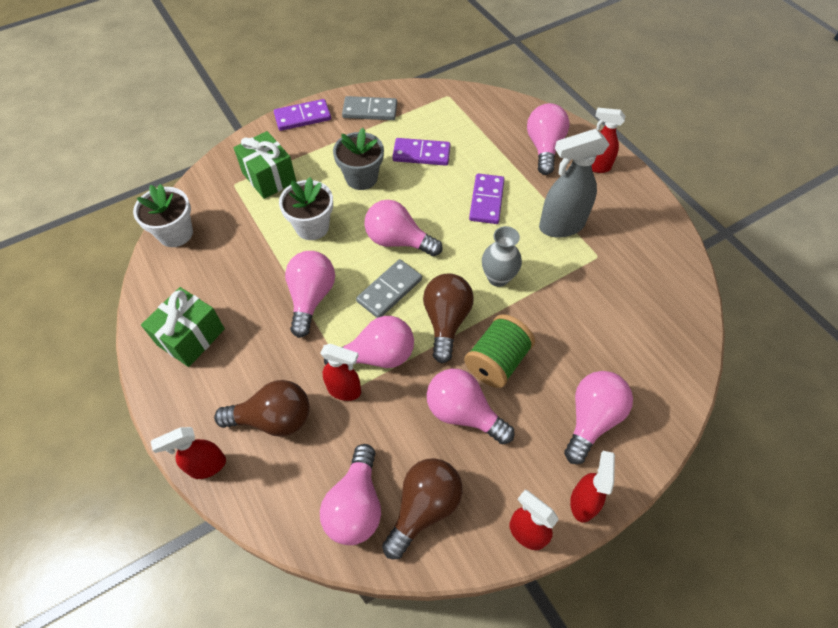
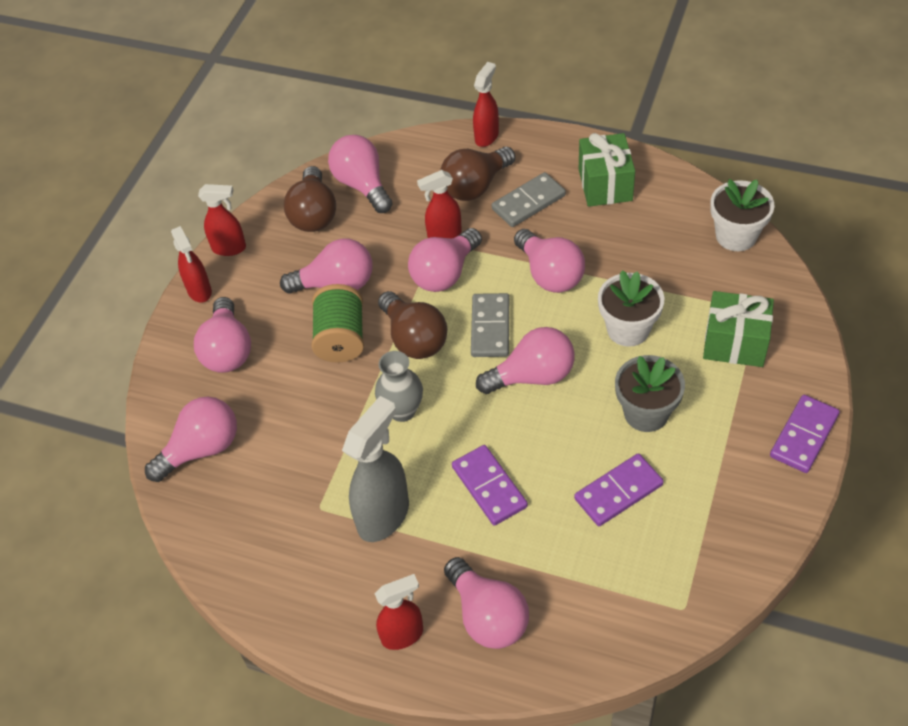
camera: 145 degrees right, 5 degrees down
grey domino [342,96,397,120] -> grey domino moved to [492,172,566,227]
none -> pink light bulb [145,397,237,482]

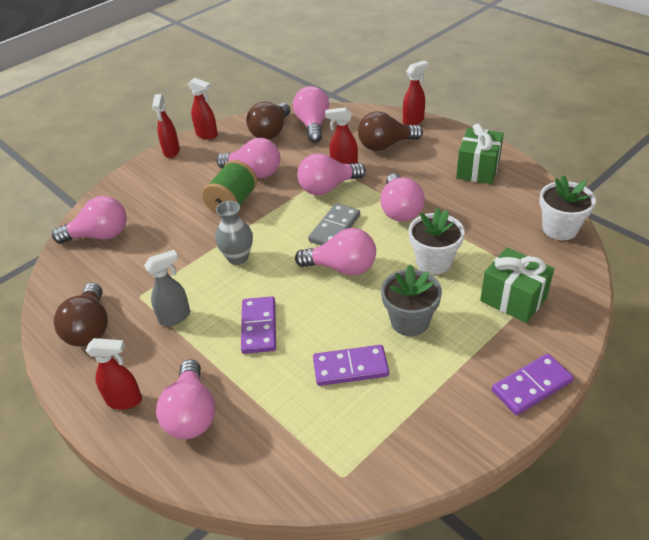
camera: 25 degrees right, 10 degrees down
pink light bulb [194,297,251,373] -> none
grey spray bottle [342,396,409,542] -> grey spray bottle [144,250,190,326], size x0.62
brown light bulb [378,291,447,359] -> brown light bulb moved to [54,283,108,346]
grey domino [492,172,566,227] -> none

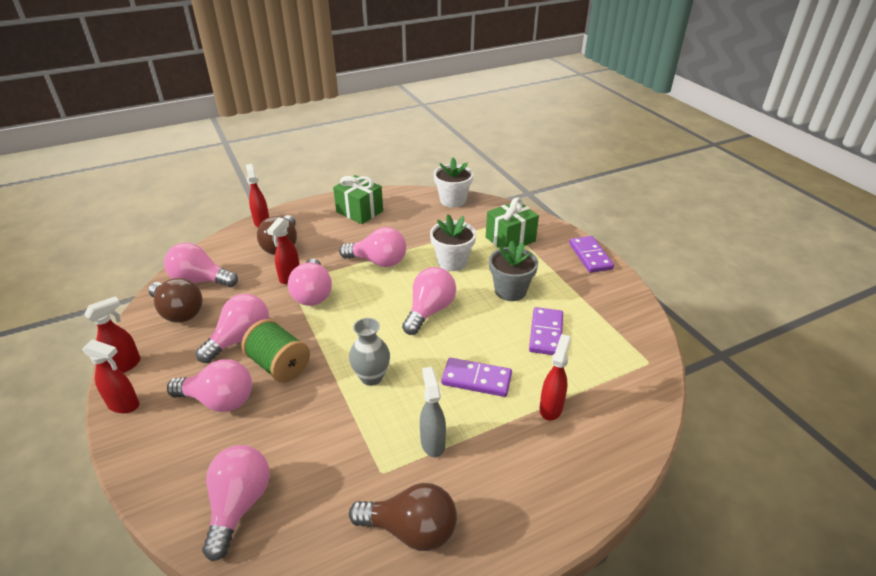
camera: 75 degrees left, 5 degrees down
red spray bottle [86,338,142,410] -> red spray bottle moved to [539,334,571,421]
pink light bulb [156,359,216,439] -> pink light bulb moved to [167,359,252,412]
grey domino [308,203,360,245] -> none

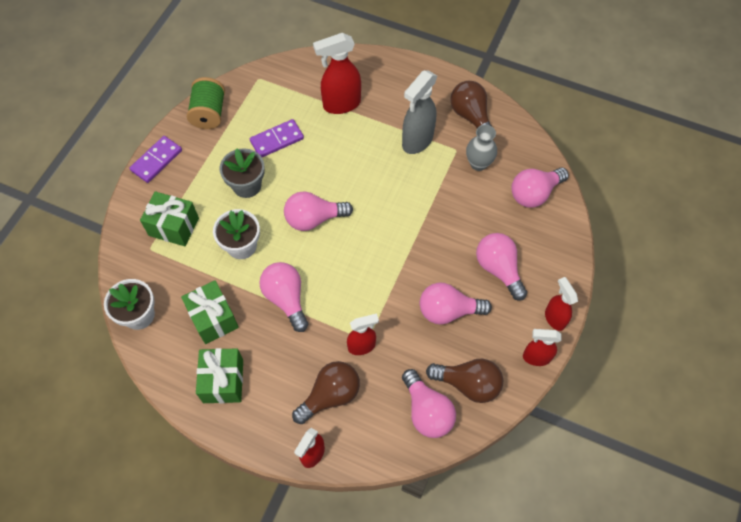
camera: 130 degrees left, 25 degrees up
brown light bulb [148,278,203,323] -> brown light bulb turned 105 degrees clockwise [426,359,503,403]
green spool [242,319,310,383] -> green spool moved to [187,77,225,129]
pink light bulb [288,258,332,306] -> none
grey vase [349,318,390,386] -> grey vase moved to [466,125,497,171]
grey spray bottle [420,367,446,457] -> grey spray bottle [402,70,437,154], size x1.60
purple domino [441,358,512,397] -> none
red spray bottle [539,334,571,421] -> red spray bottle [313,33,361,114], size x1.60
none -> green gift [181,280,239,344]

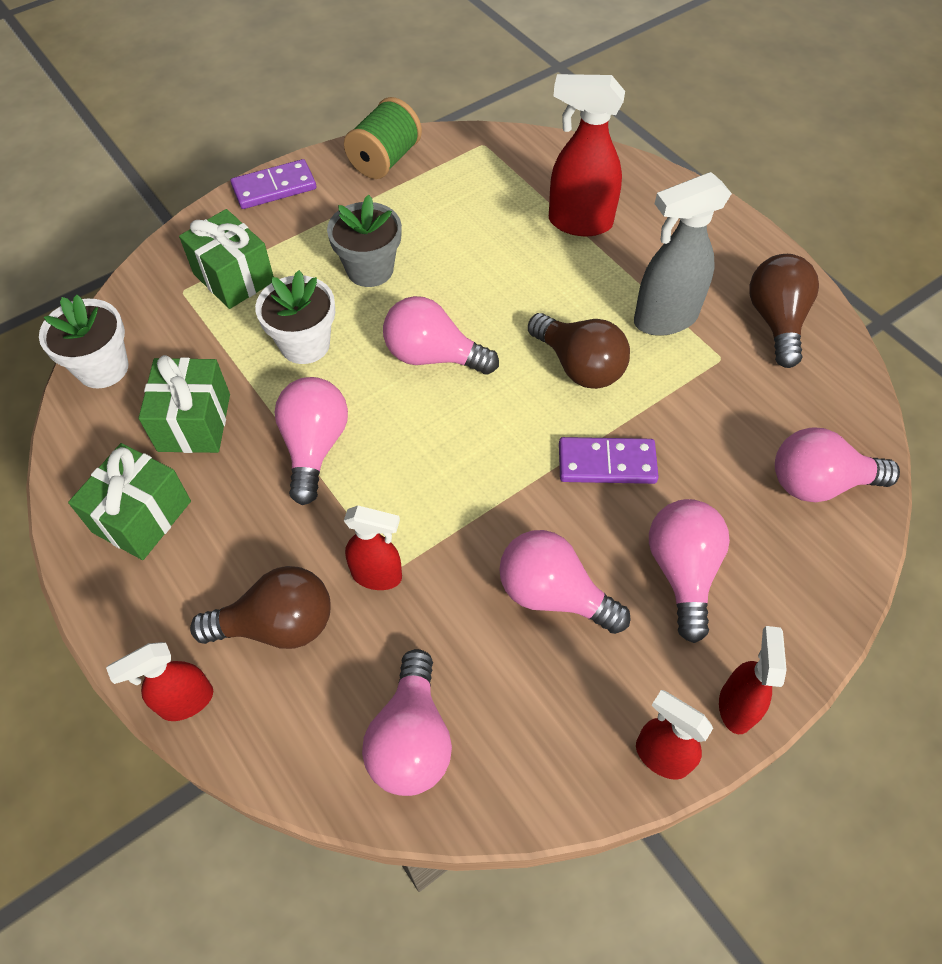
camera: 30 degrees right, 5 degrees down
purple domino [250,119,304,157] -> purple domino moved to [559,437,659,484]
brown light bulb [426,359,503,403] -> brown light bulb moved to [528,313,630,389]
grey vase [466,125,497,171] -> none

